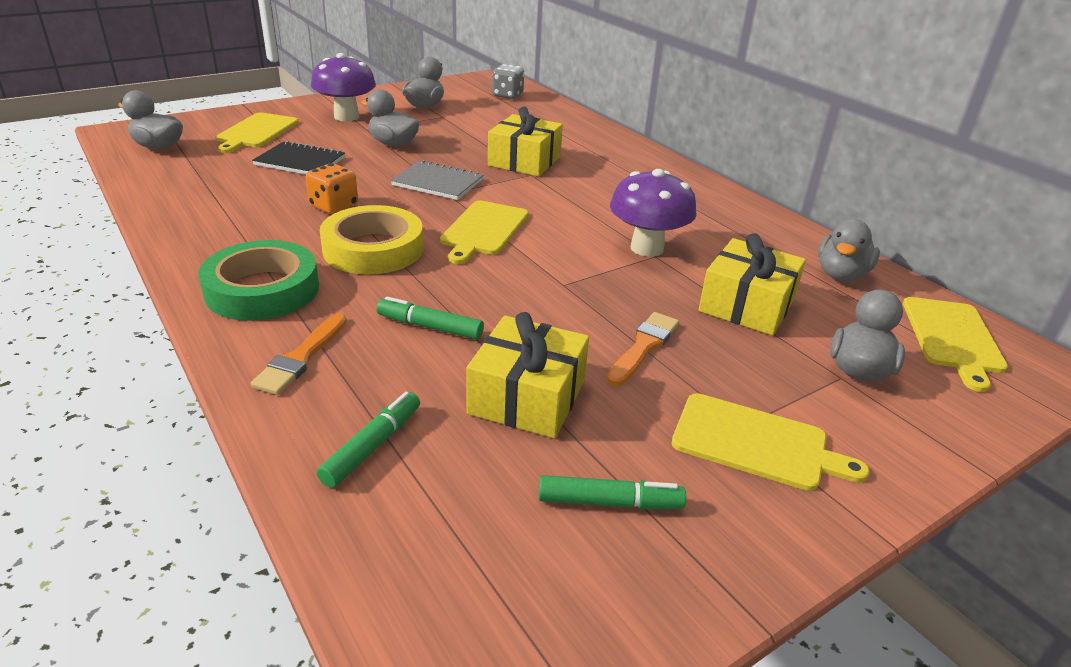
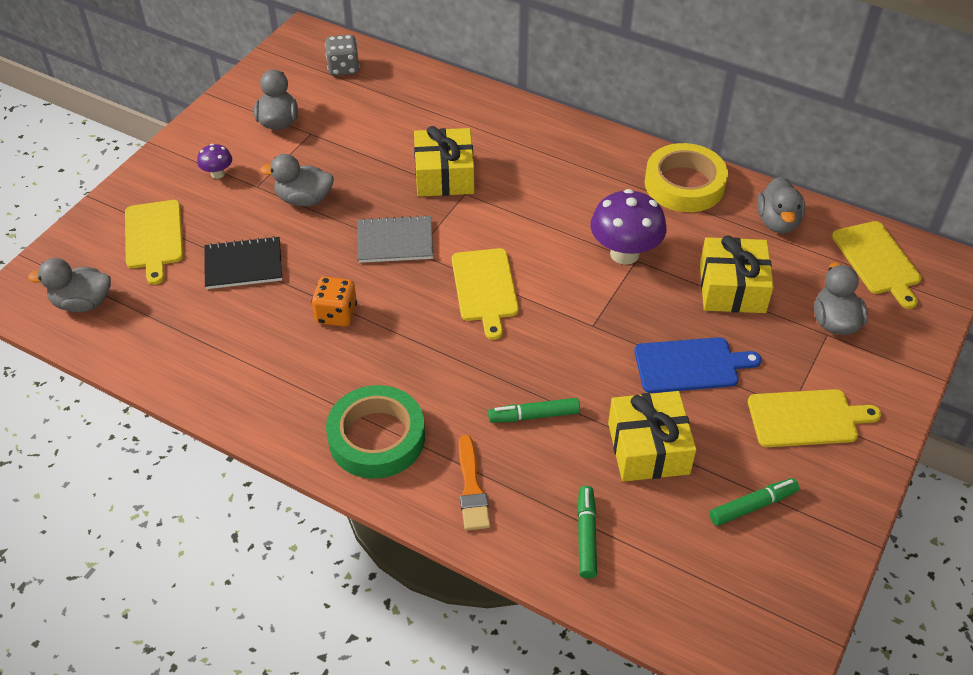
camera: 25 degrees left, 15 degrees up
purple mushroom [311,53,376,121] -> purple mushroom [197,144,232,179], size x0.49
yellow tape [320,205,423,274] -> yellow tape moved to [645,143,728,212]
orange brush [607,312,679,386] -> blue cutting board [634,337,762,393]

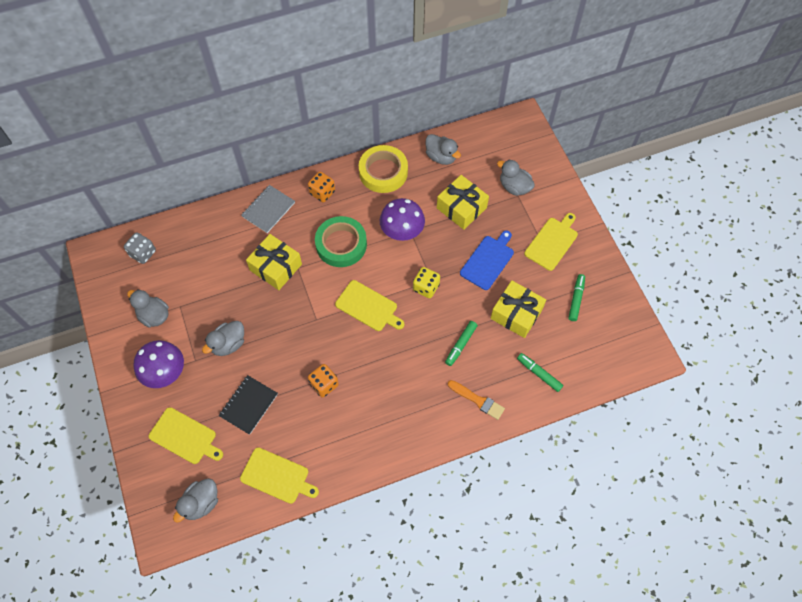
camera: 50 degrees left, 15 degrees up
purple mushroom [197,144,232,179] -> purple mushroom [133,340,184,388], size x2.02
green tape [326,385,425,479] -> green tape moved to [315,216,367,267]
grey notebook [358,215,434,263] -> grey notebook moved to [241,185,295,233]
yellow cutting board [832,221,921,309] -> yellow cutting board moved to [240,447,319,504]
none -> orange dice [308,172,335,202]
none -> yellow dice [413,267,440,298]

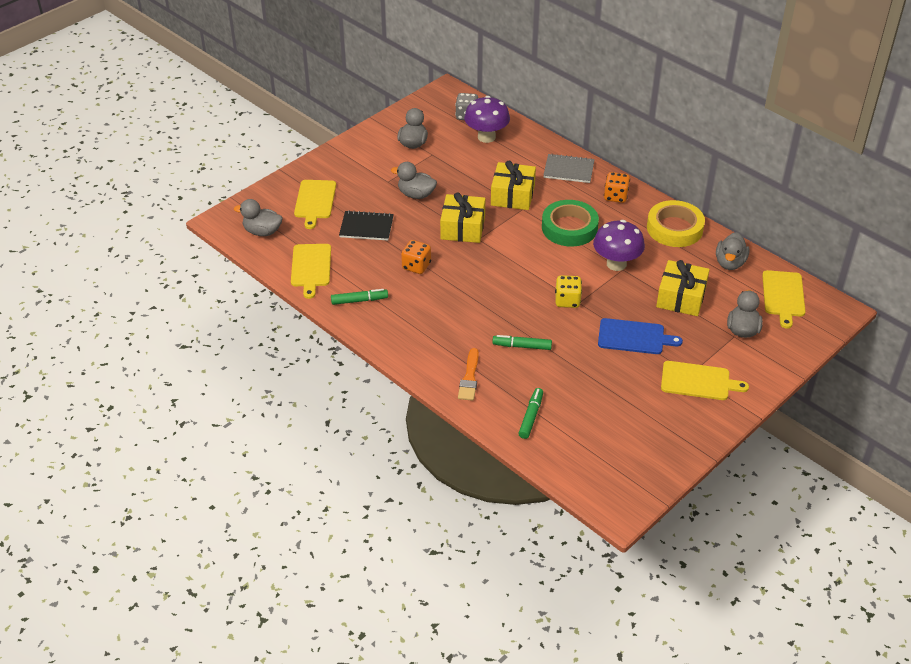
camera: 65 degrees right, 20 degrees down
purple mushroom [133,340,184,388] -> purple mushroom moved to [464,96,510,143]
yellow cutting board [335,280,404,331] -> yellow cutting board moved to [762,270,806,328]
yellow gift [491,281,546,338] -> yellow gift moved to [440,192,485,243]
green marker [568,274,585,321] -> green marker moved to [331,289,388,305]

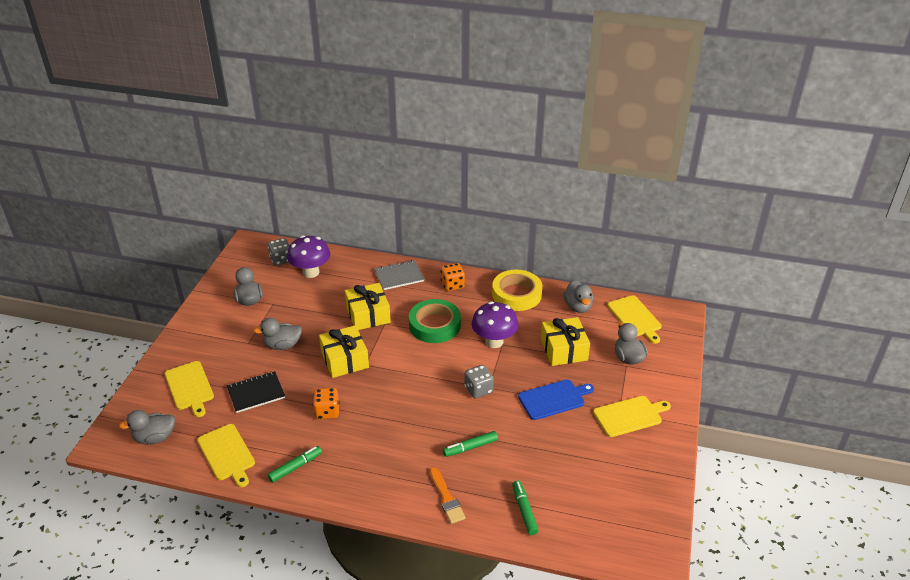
camera: 30 degrees left, 5 degrees down
yellow dice [555,275,582,308] -> grey dice [464,365,494,398]

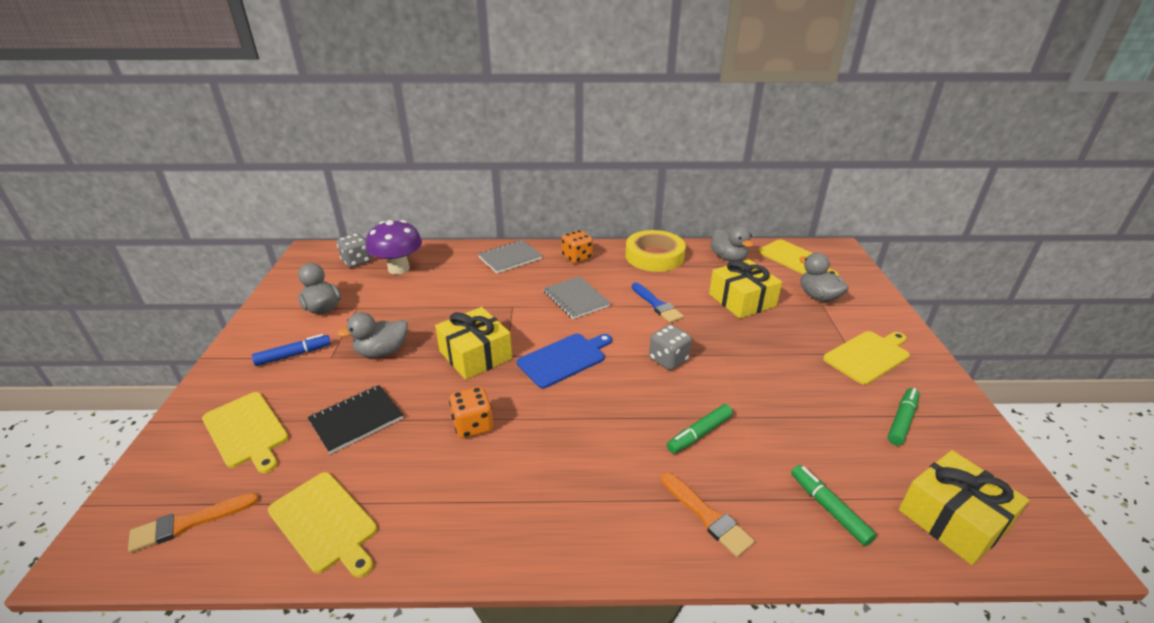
camera: 15 degrees left, 5 degrees down
grey duck [119,410,175,445] -> orange brush [128,493,258,553]
green marker [268,446,322,483] -> green marker moved to [888,388,920,445]
yellow gift [345,283,391,330] -> yellow gift moved to [899,450,1029,565]
green tape [409,299,461,343] -> grey notebook [543,276,611,319]
purple mushroom [472,301,519,348] -> blue brush [632,283,683,323]
blue cutting board [518,379,594,420] -> blue cutting board moved to [517,334,612,388]
none -> blue marker [252,334,331,366]

